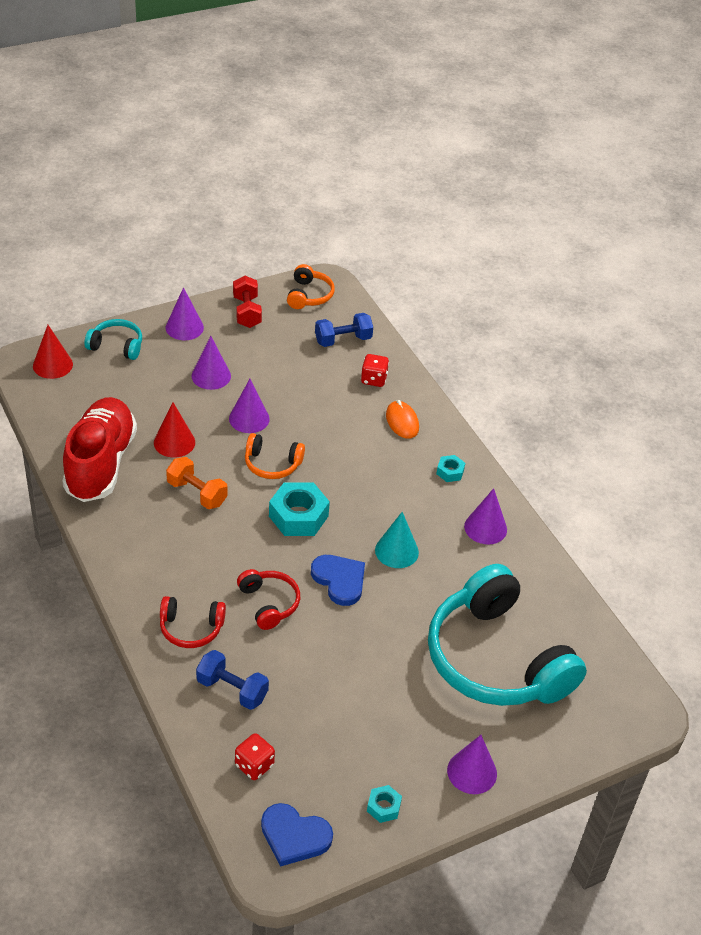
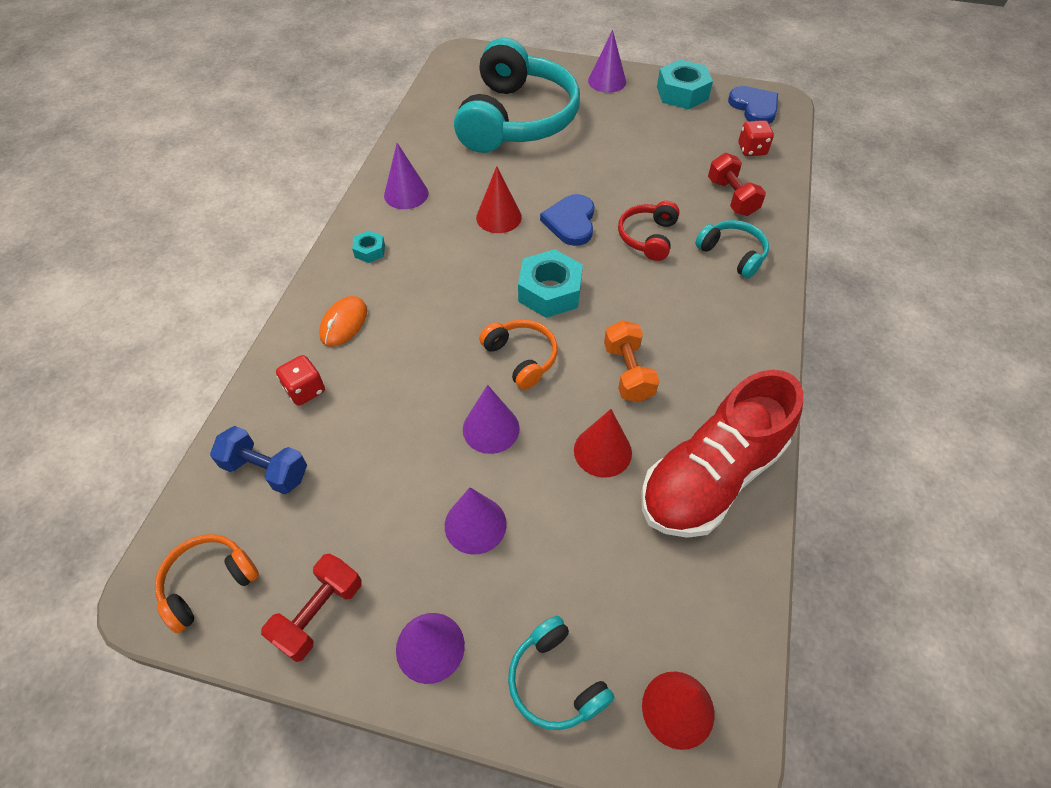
camera: 135 degrees left, 10 degrees up
red headphones [160,596,226,648] -> turquoise headphones [695,220,769,278]
blue dumbbell [196,650,269,710] -> red dumbbell [708,153,766,216]
turquoise nut [367,785,402,823] -> turquoise nut [657,60,713,109], size x1.97
turquoise cone [375,512,419,568] -> red cone [476,166,522,233]

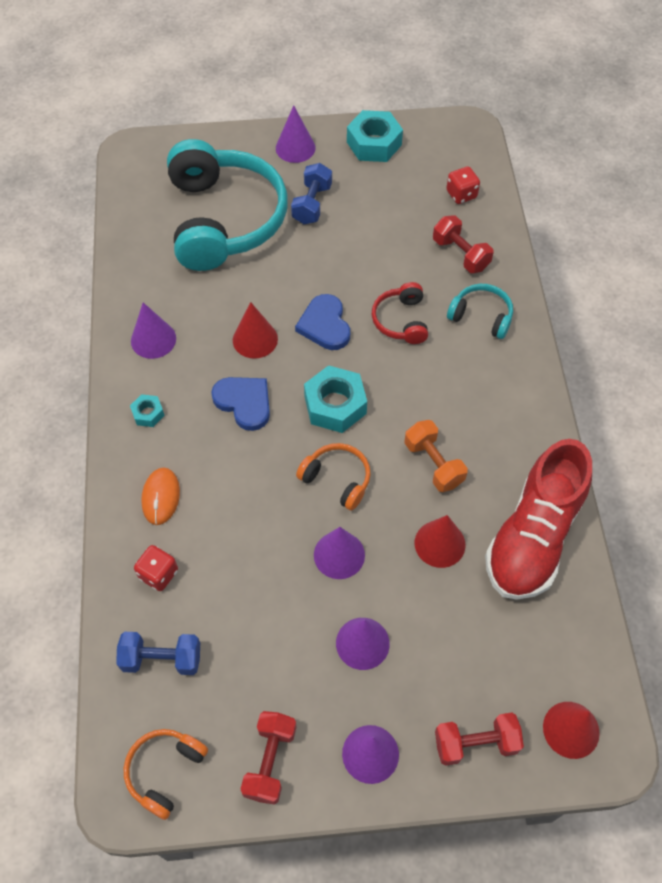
camera: 20 degrees left, 5 degrees up
turquoise headphones [508,616,614,730] -> red dumbbell [435,712,524,766]
blue heart [728,86,778,124] -> blue heart moved to [211,377,270,431]
none -> blue dumbbell [291,163,332,224]

